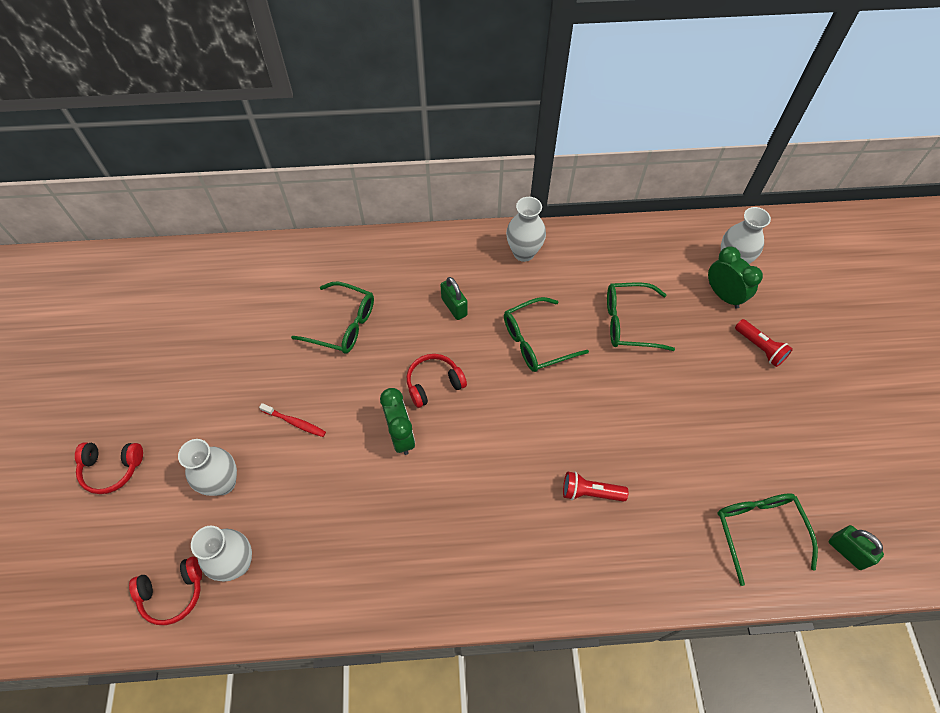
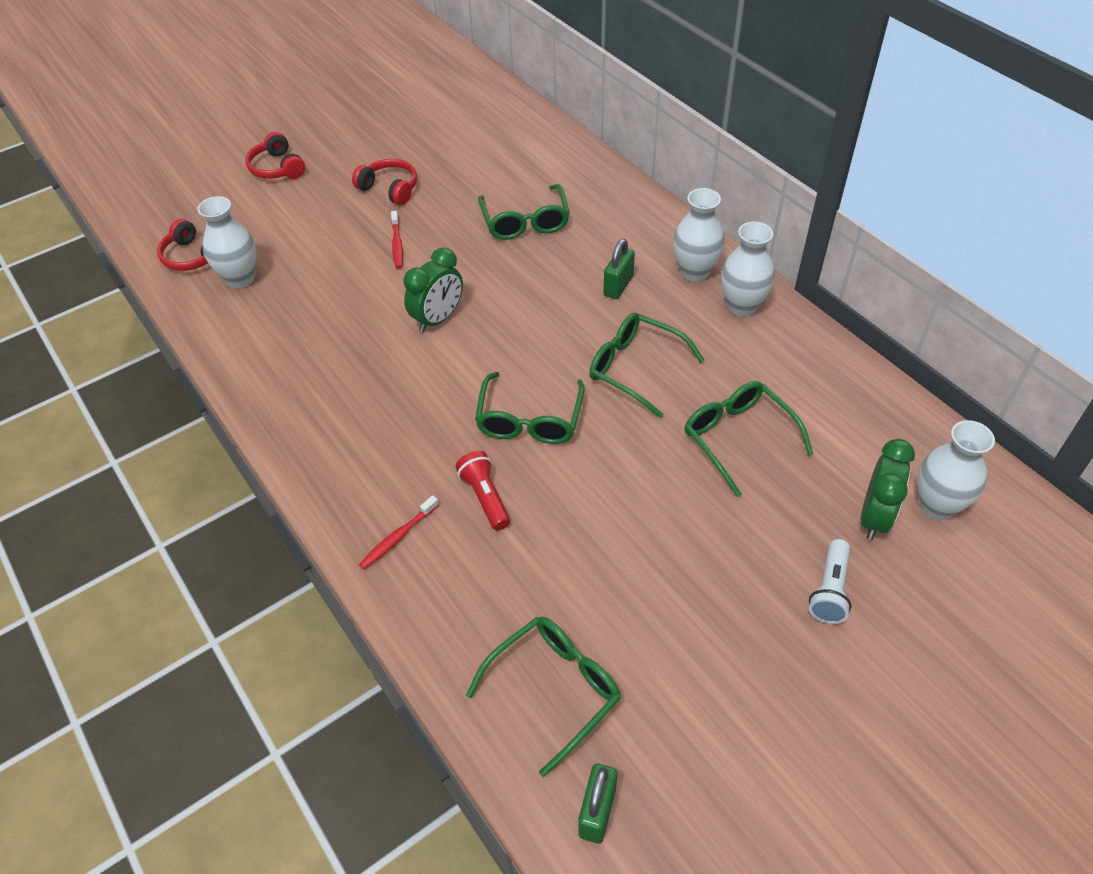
camera: 60 degrees right, 10 degrees down
white vase [178,439,237,496] -> white vase moved to [673,188,725,282]
red headphones [407,354,467,408] -> red headphones moved to [352,159,417,205]
red flashlight [735,319,793,367] -> white flashlight [809,539,852,624]
none -> red toothbrush [359,495,439,570]
none -> green glasses [475,372,585,444]

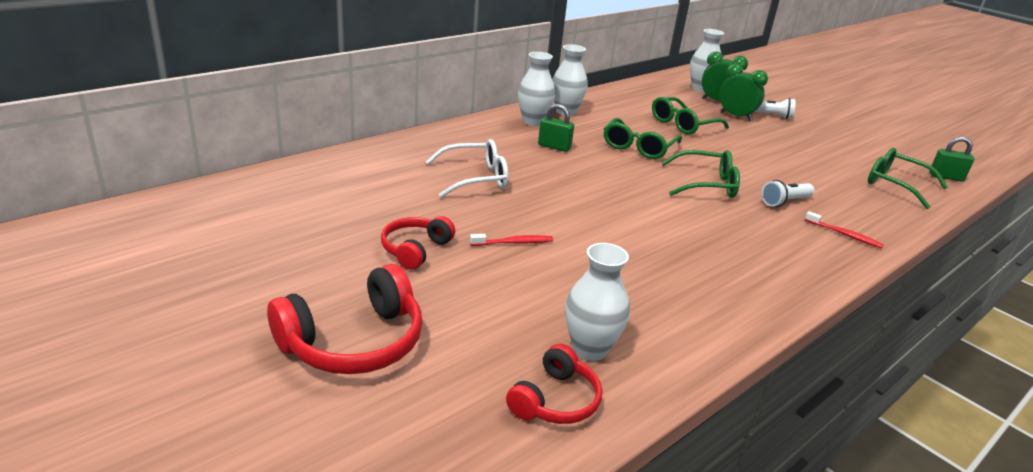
camera: 100 degrees left, 20 degrees down
red headphones [245,132,305,179] -> red headphones [267,264,423,374], size x1.64
green clock [404,247,463,332] -> green clock moved to [720,64,768,121]
red flashlight [455,451,510,530] -> white flashlight [761,180,815,207]
green glasses [478,184,569,240] -> white glasses [426,139,509,198]

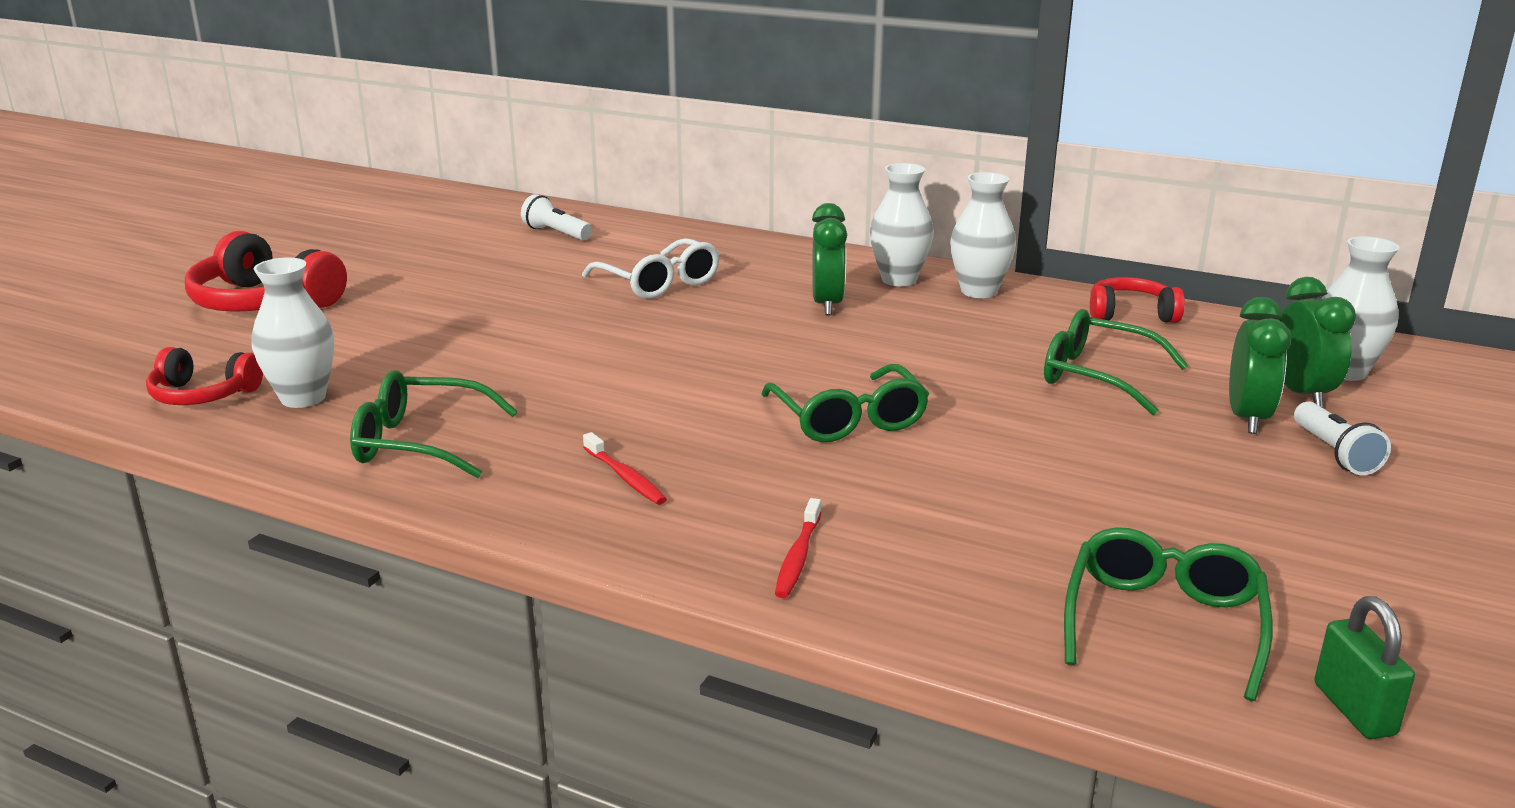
camera: 70 degrees right, 5 degrees down
red headphones [381,216,455,270] -> red headphones moved to [1090,277,1185,323]
red toothbrush [470,234,553,246] -> red toothbrush moved to [583,432,667,505]
green padlock [538,104,574,152] -> green clock [812,203,847,315]
green glasses [604,118,682,159] -> green glasses moved to [350,370,518,478]
white flashlight [761,180,815,207] -> white flashlight moved to [521,194,592,240]

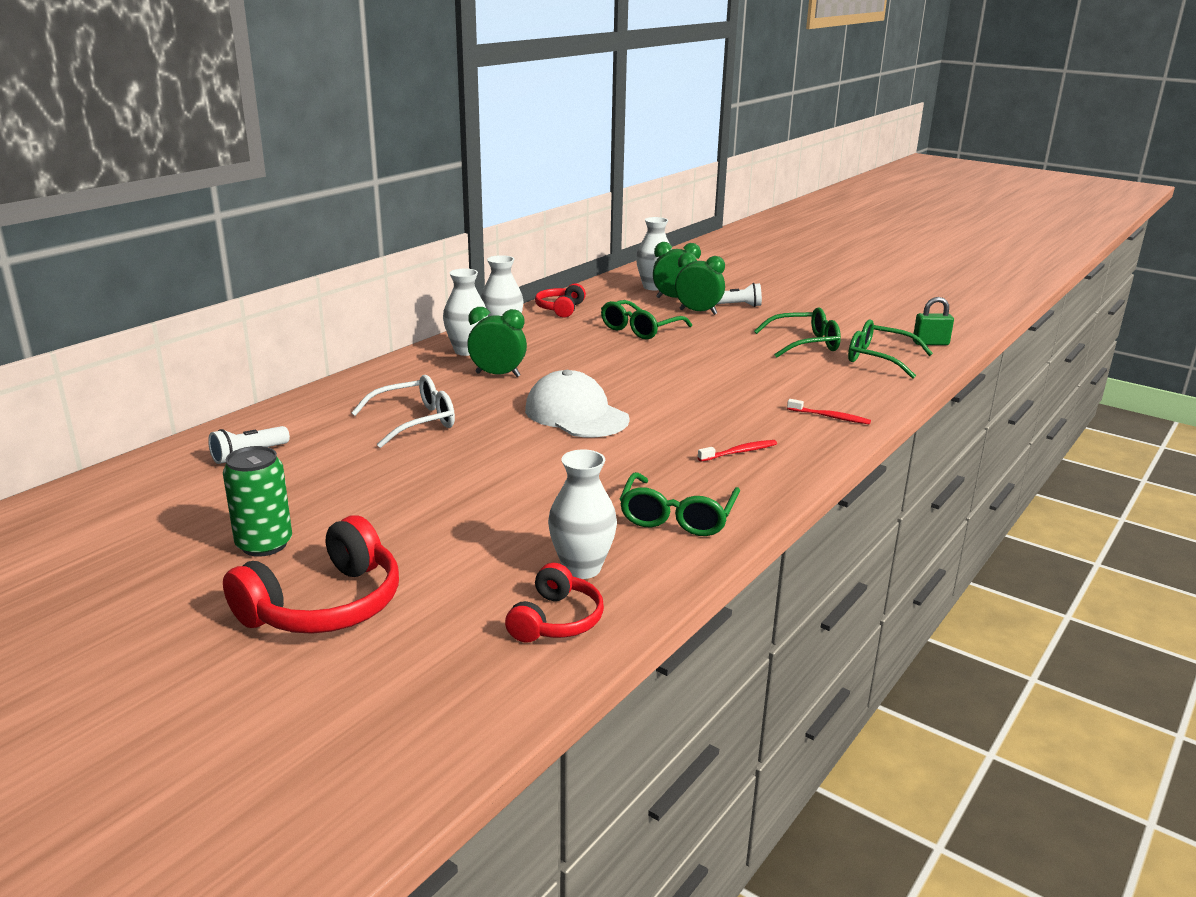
camera: 80 degrees left, 0 degrees up
green glasses [761,364,929,442] -> green glasses moved to [754,307,841,358]
none -> green can [223,446,292,557]
none -> white cap [525,370,630,437]

